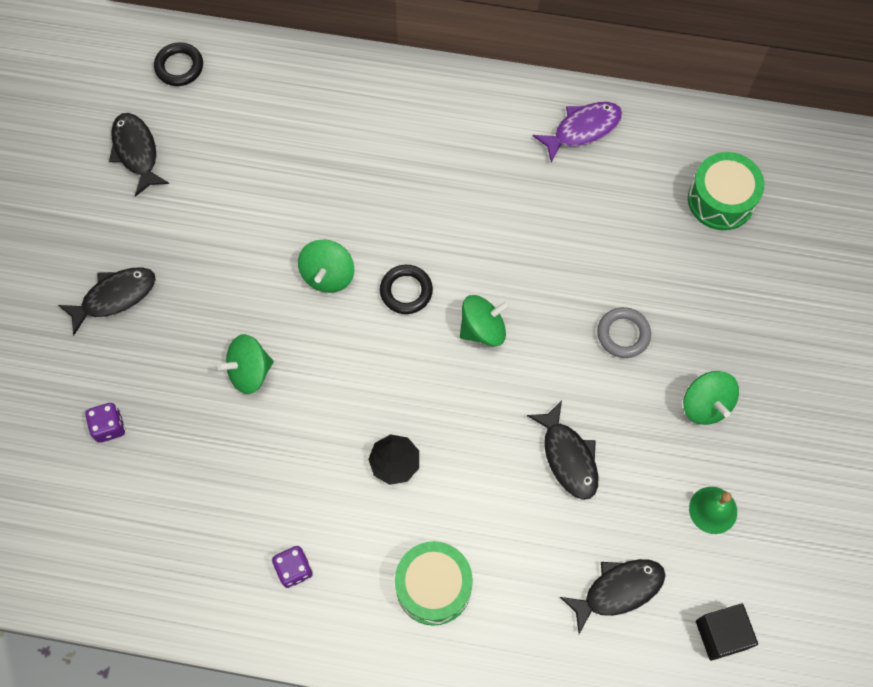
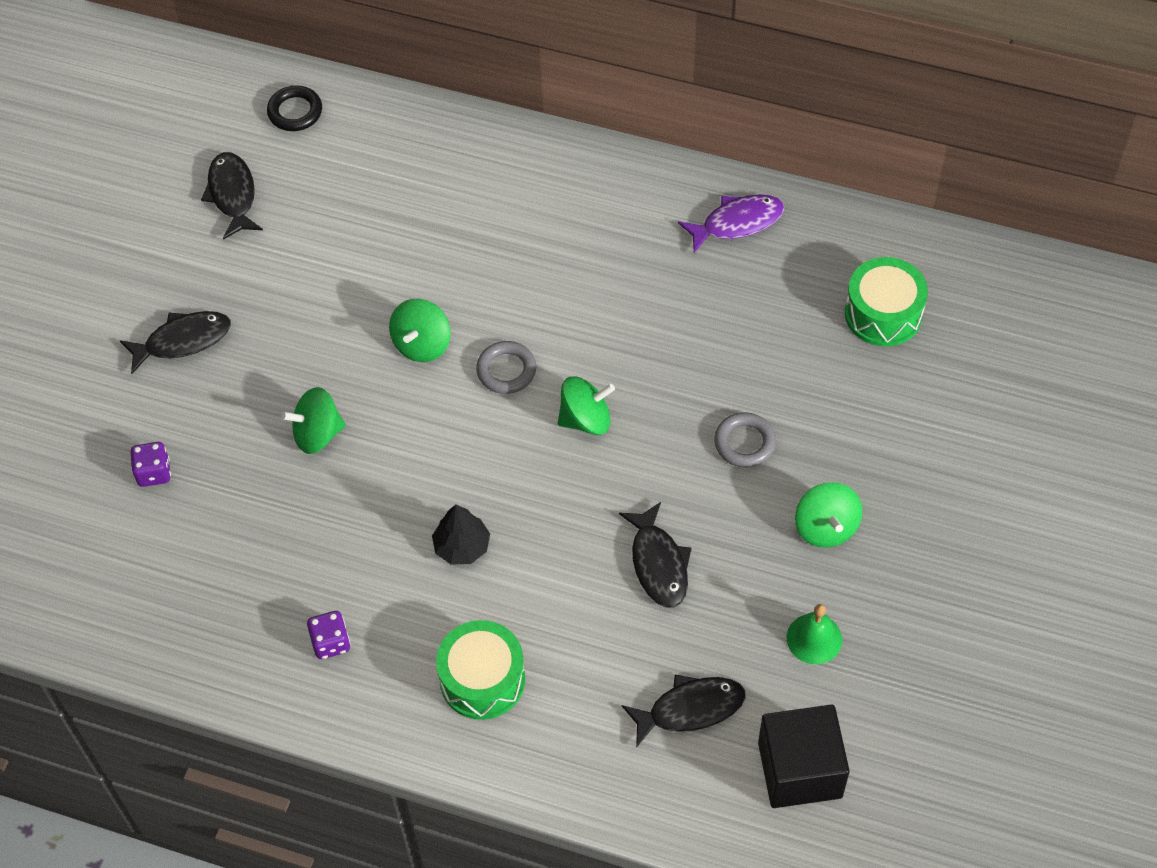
camera: 10 degrees right, 10 degrees down
black ring [380,265,433,314] -> grey ring [476,341,536,394]
black cube [696,603,758,661] -> black cube [758,704,850,808], size x1.52

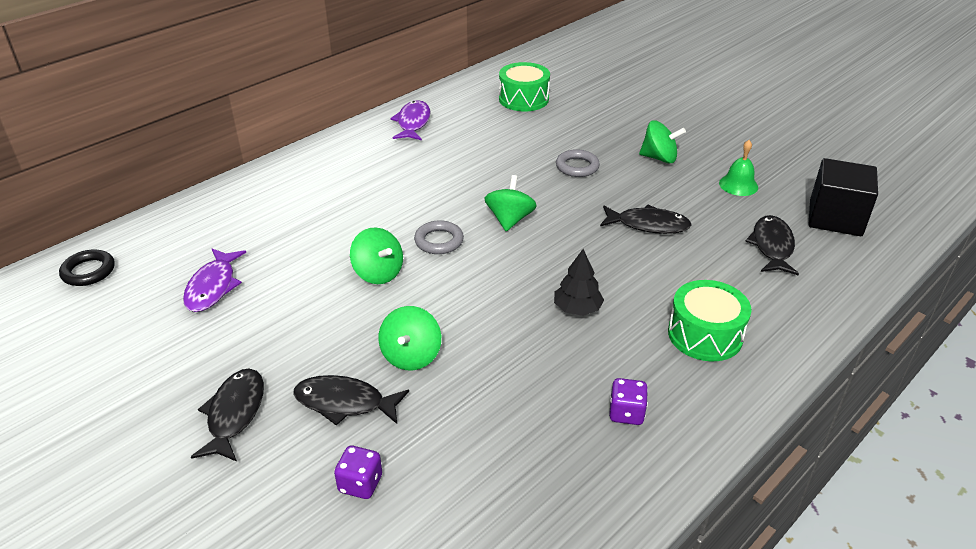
camera: 65 degrees left, 20 degrees down
black fish [201,152,263,240] -> black fish moved to [293,375,409,426]
none -> purple fish [183,248,246,312]

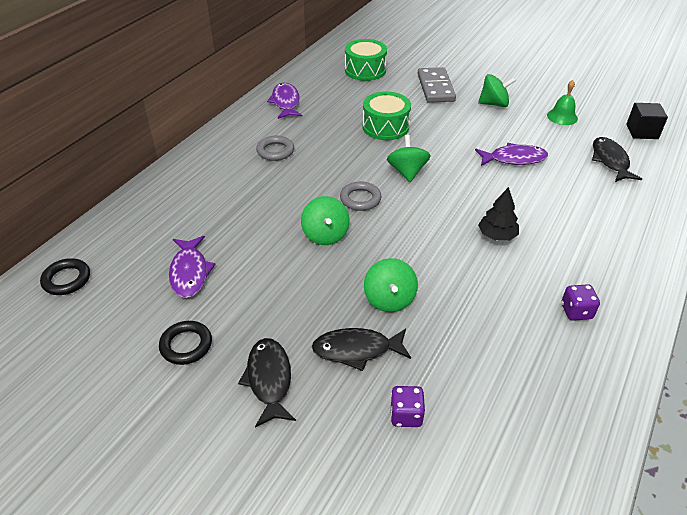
camera: 15 degrees left, 5 degrees up
green spinning top [350,227,403,284] -> green spinning top turned 45 degrees clockwise [301,196,350,245]
grey ring [556,149,600,177] -> grey ring moved to [256,136,294,161]
black fish [600,205,692,234] -> purple fish [475,143,548,166]
green drum [668,280,751,361] -> green drum moved to [362,91,411,140]
black cube [808,158,878,236] -> black cube [626,103,668,139], size x0.66
none -> black ring [159,321,212,365]
none -> grey domino [418,67,456,103]

